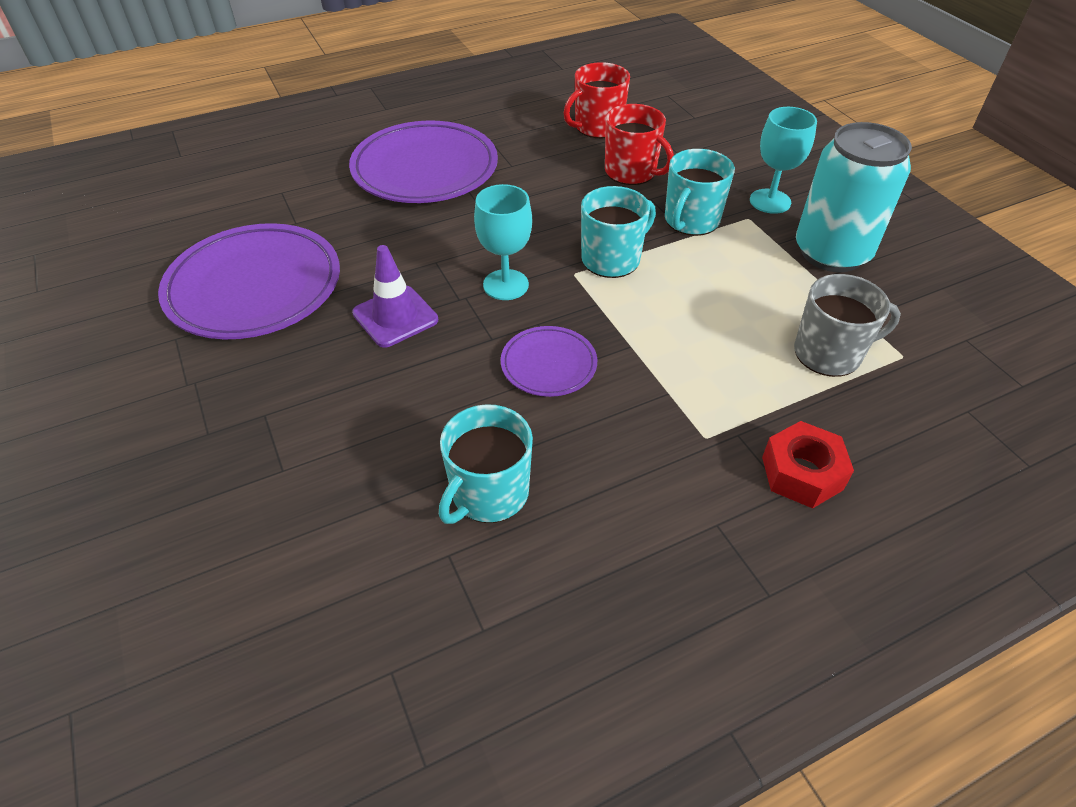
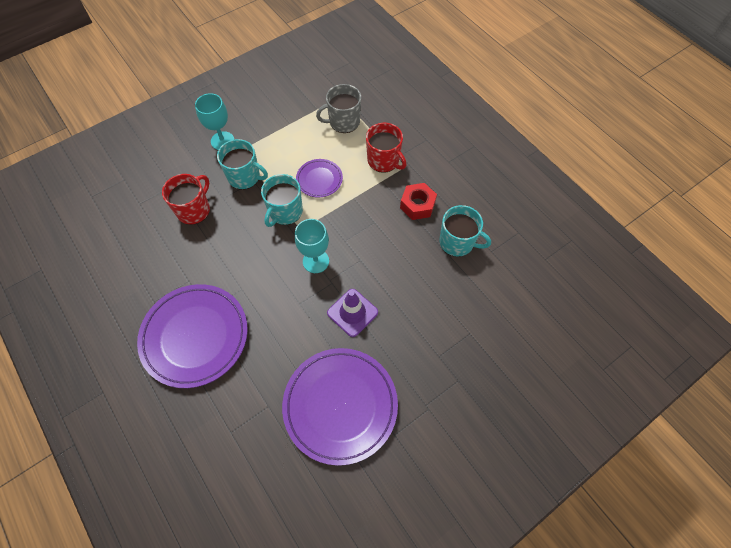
camera: 100 degrees left, 15 degrees up
purple plate [501,326,597,397] -> purple plate moved to [296,159,343,198]
red mug [564,62,630,138] -> red mug moved to [366,123,407,173]
turquoise mug [581,186,656,278] -> turquoise mug turned 105 degrees counterclockwise [261,174,303,227]
red nut [762,421,854,508] -> red nut moved to [400,183,437,220]
grey mug [794,274,901,377] -> grey mug turned 90 degrees counterclockwise [316,84,361,133]
turquoise can [796,122,912,272] -> none

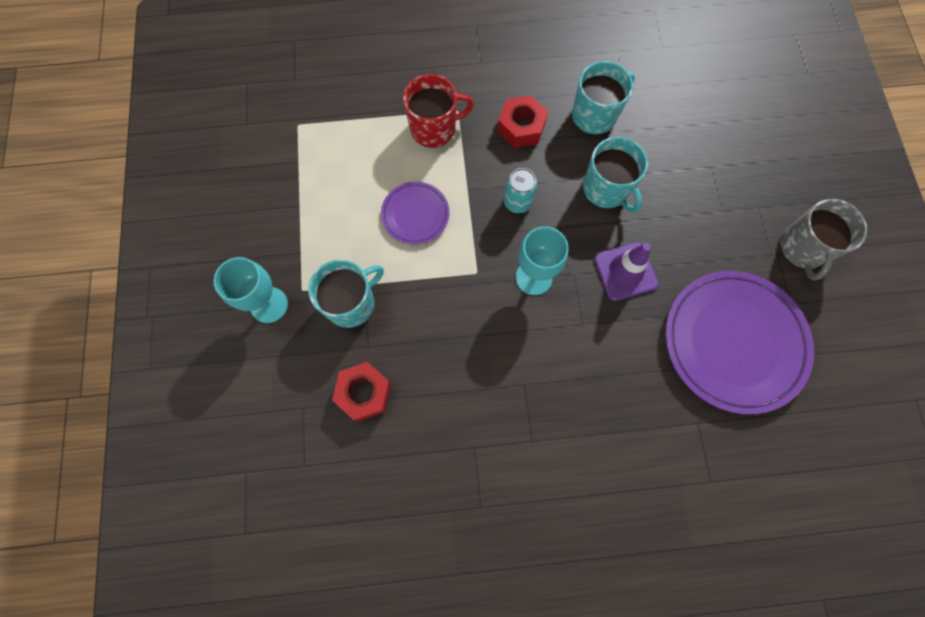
camera: 60 degrees left, 10 degrees up
purple plate [137,284,248,388] -> none
red mug [162,174,210,225] -> red nut [332,362,391,422]
turquoise mug [261,174,303,227] -> turquoise mug moved to [583,137,648,212]
grey mug [316,84,361,133] -> grey mug moved to [780,199,867,280]
none -> turquoise can [504,168,537,213]

